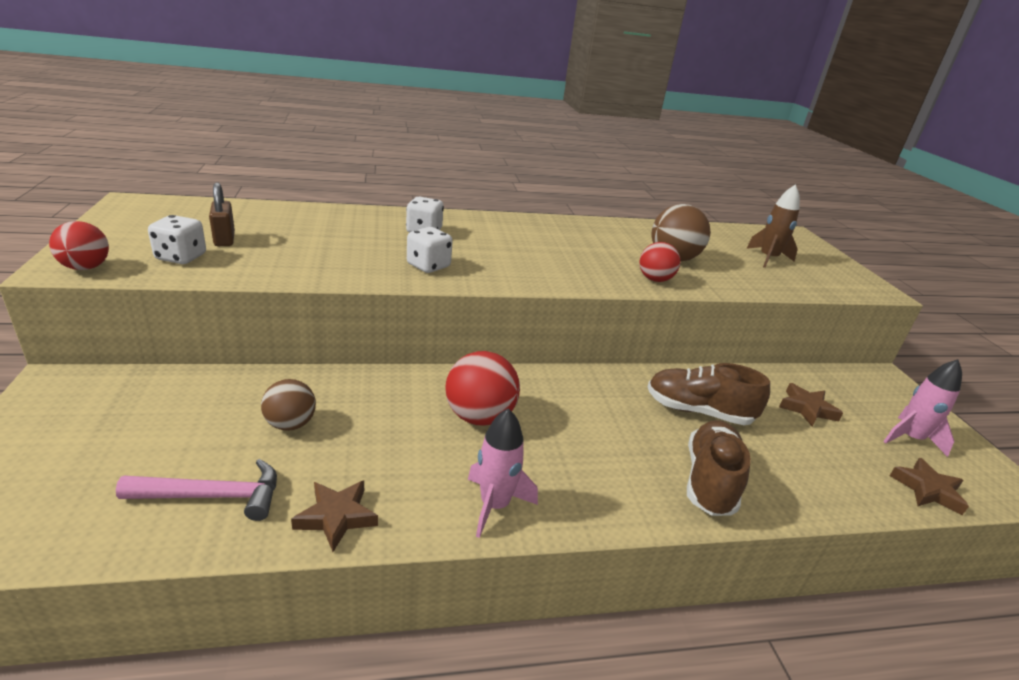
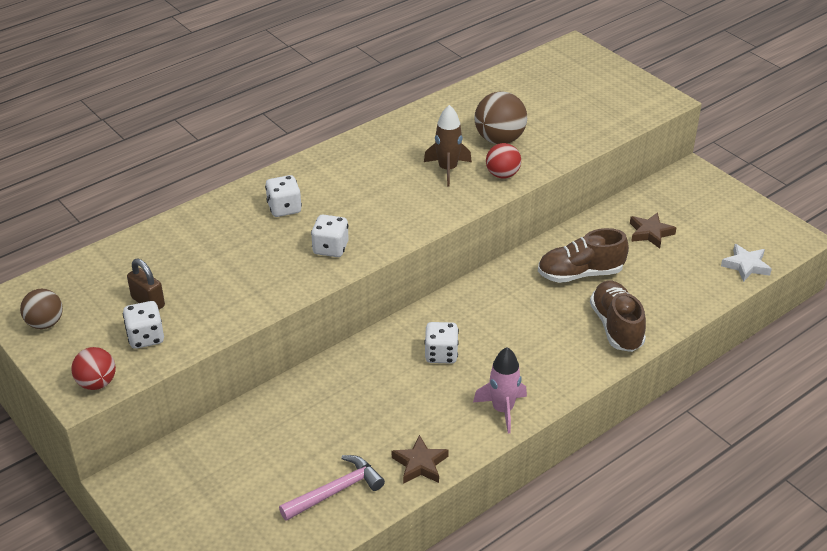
camera: 25 degrees left, 10 degrees up
brown ball [261,379,316,431] -> brown ball moved to [20,289,63,329]
red ball [445,351,520,426] -> white dice [424,322,459,364]
brown rocket [746,184,800,268] -> brown rocket moved to [424,105,472,186]
pink rocket [883,359,962,457] -> none
brown star [890,458,969,515] -> white star [721,244,772,282]

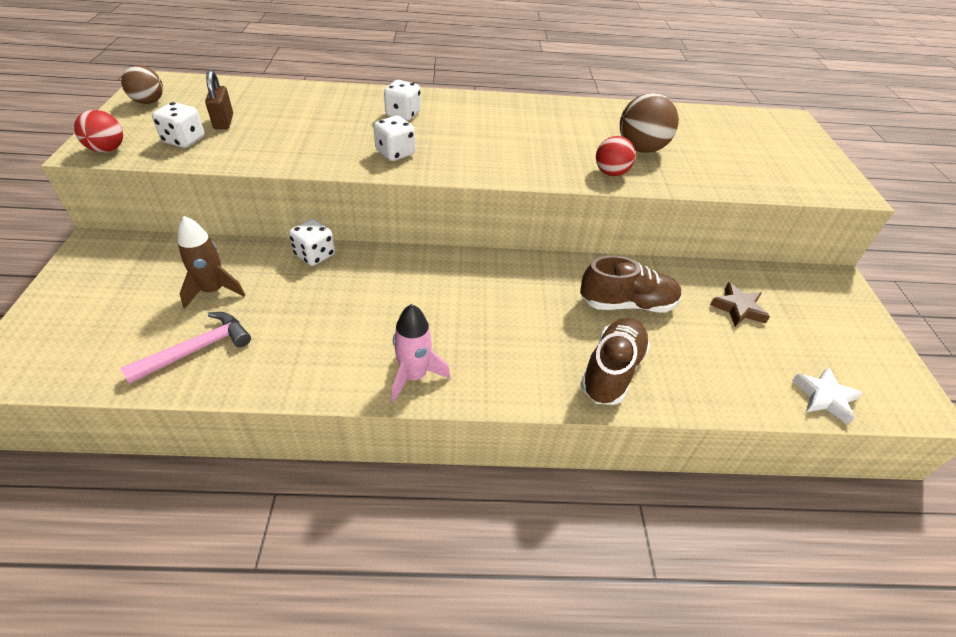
camera: 35 degrees right, 5 degrees up
pink hammer [279,455,385,521] -> pink hammer turned 45 degrees counterclockwise [120,312,251,384]
brown star [392,435,449,484] -> none
brown rocket [424,105,472,186] -> brown rocket moved to [177,216,245,309]
white dice [424,322,459,364] -> white dice moved to [289,219,335,266]
brown shoe [538,228,629,283] -> brown shoe turned 150 degrees clockwise [580,256,682,312]

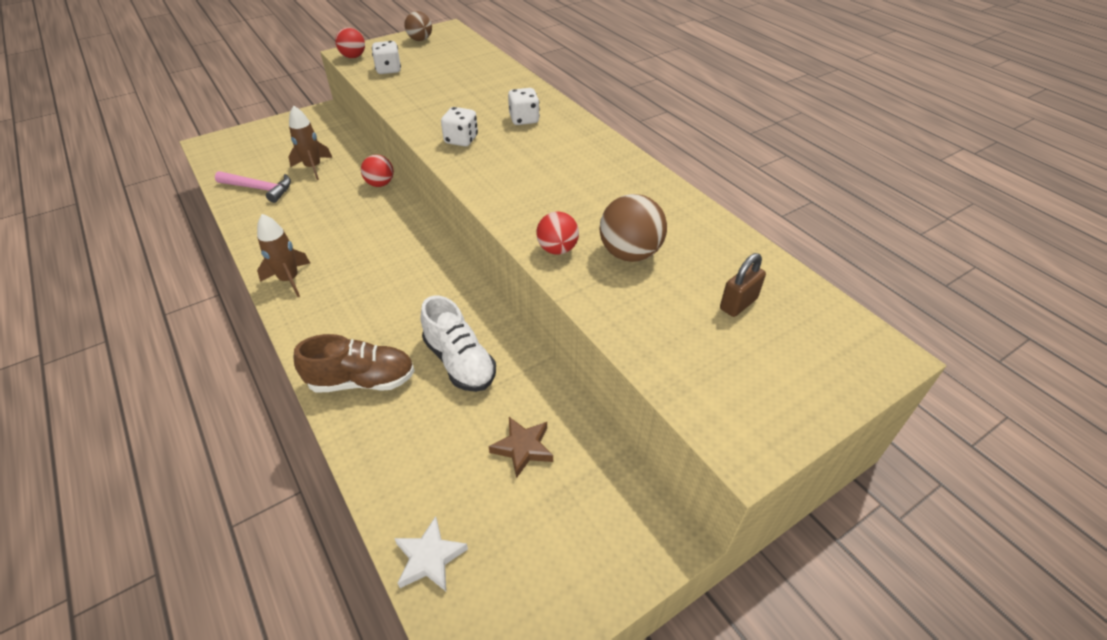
camera: 60 degrees right, 0 degrees up
brown padlock [205,70,233,129] -> brown padlock moved to [720,253,766,317]
white dice [289,219,335,266] -> red ball [361,155,394,187]
pink rocket [392,304,451,402] -> brown rocket [257,214,310,297]
brown shoe [580,256,682,312] -> white shoe [420,296,496,392]

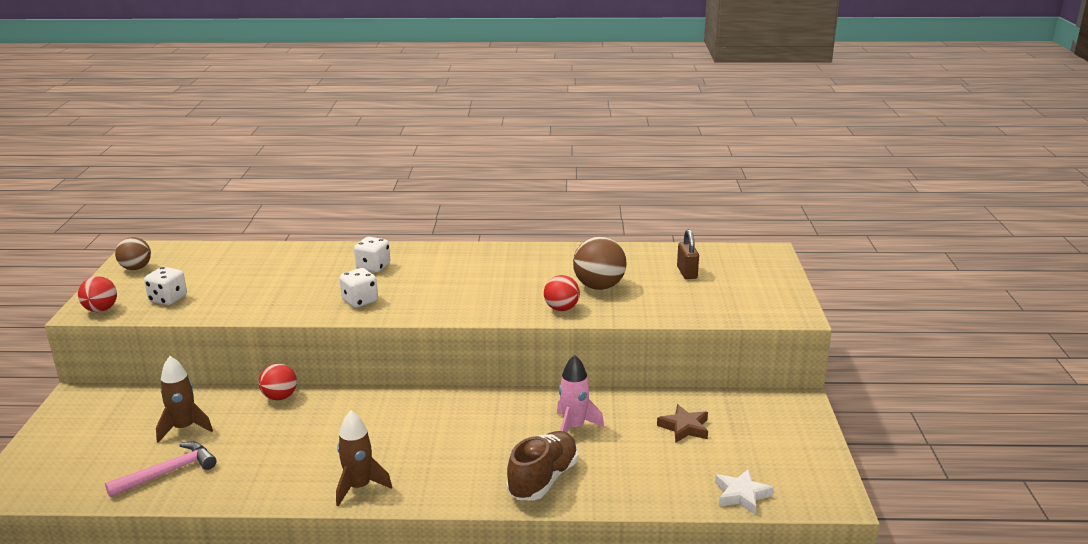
camera: 55 degrees left, 20 degrees down
white shoe [420,296,496,392] -> pink rocket [557,355,604,433]

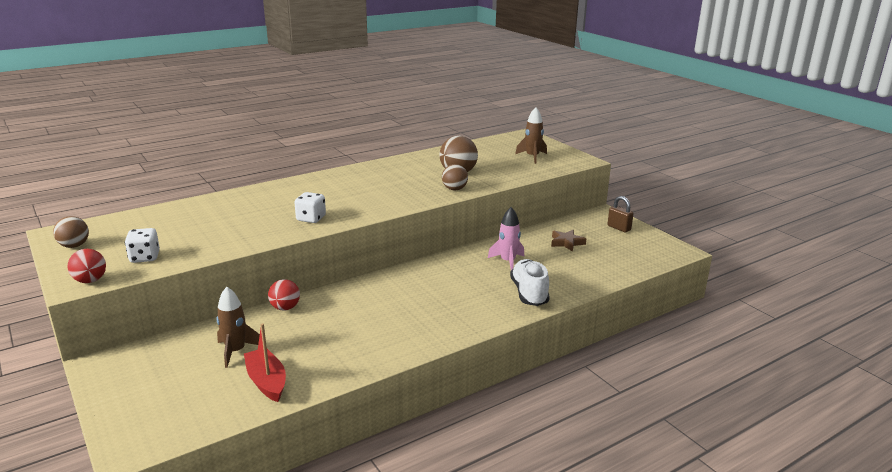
camera: 35 degrees left, 0 degrees up
pink hammer [105,441,216,498] -> red boat [244,323,286,402]
brown rocket [336,410,392,506] -> brown rocket moved to [515,107,547,164]
white dice [354,237,390,272] -> none
brown shoe [506,431,578,501] -> white shoe [510,259,550,306]
red ball [544,275,580,311] -> brown ball [442,164,468,191]
brown padlock [677,229,699,279] -> brown padlock moved to [607,196,633,232]
white star [715,469,774,514] -> none

